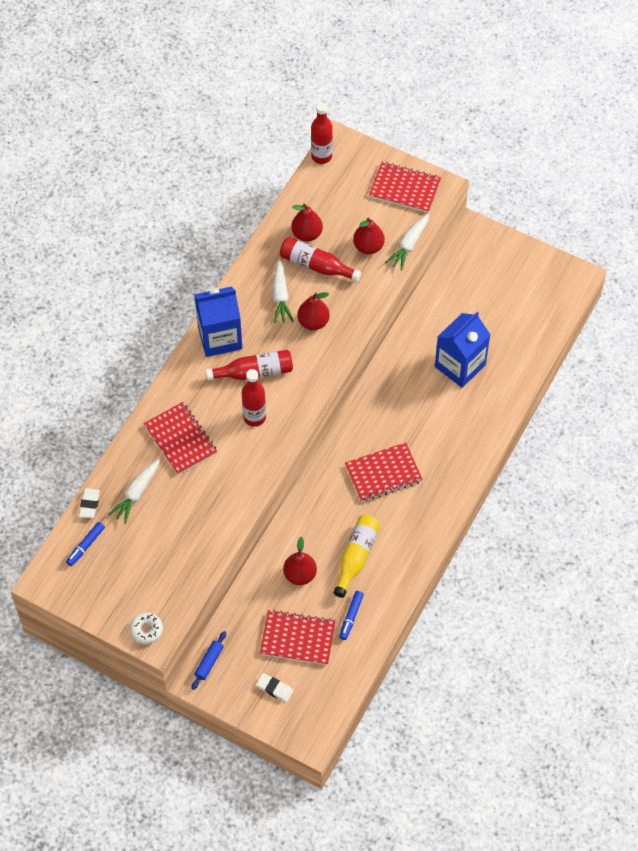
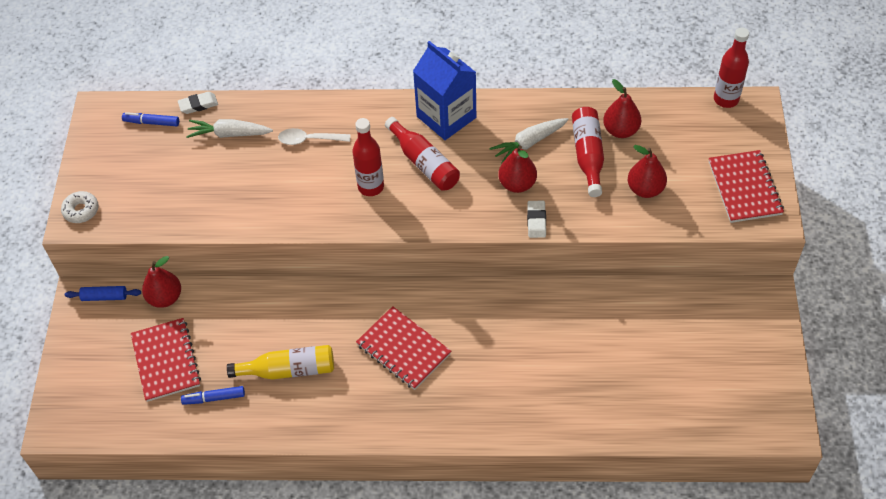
camera: 65 degrees right, 5 degrees down
red notebook [144,402,217,475] -> white spoon [278,128,351,145]
white eraser [256,673,293,702] -> white eraser moved to [527,201,546,238]
red pear [283,537,317,585] -> red pear moved to [142,256,181,308]
white carrot [385,214,429,271] -> none
blue carton [435,312,490,388] -> none

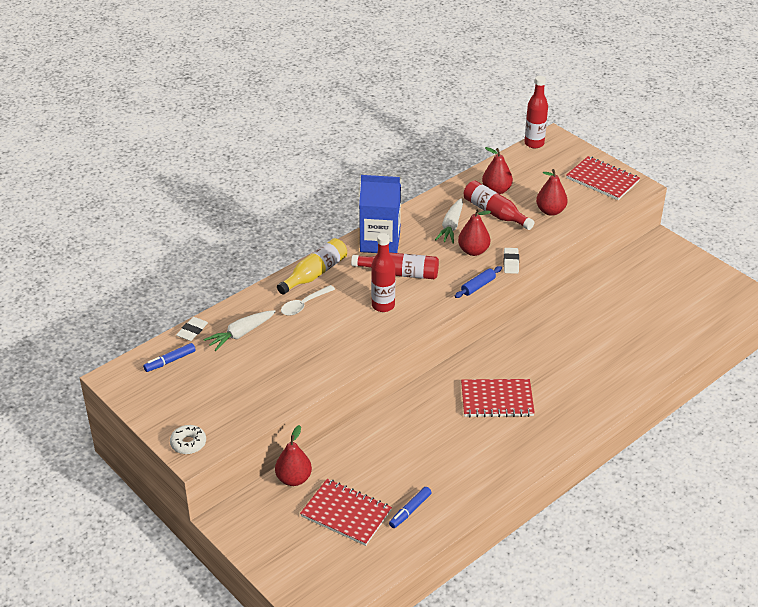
camera: 45 degrees left, 15 degrees down
blue rolling pin [65,286,141,301] -> blue rolling pin moved to [455,266,502,298]
yellow bottle [227,345,334,380] -> yellow bottle moved to [277,238,347,295]
white eraser [527,201,546,238] -> white eraser turned 45 degrees clockwise [504,248,519,274]

